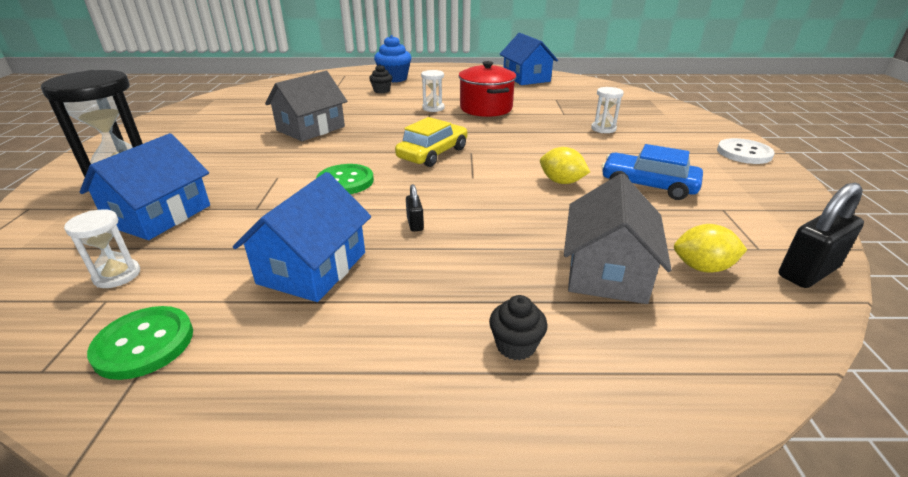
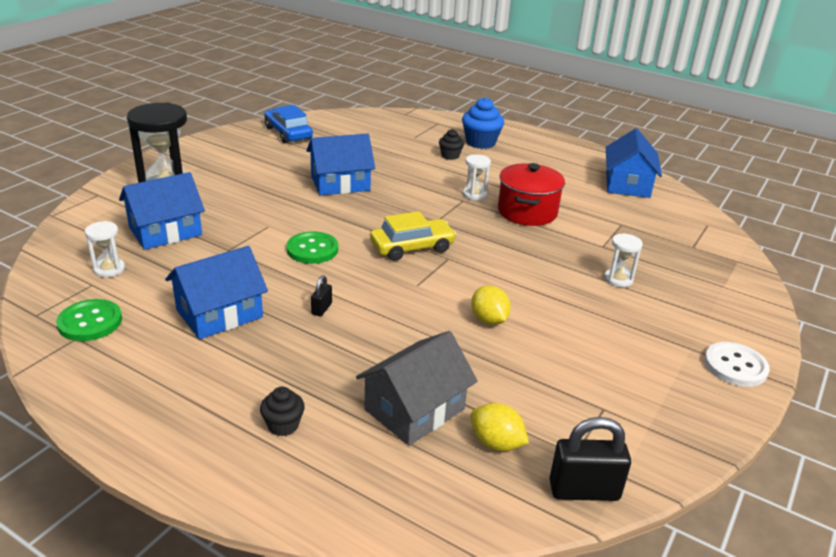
camera: 30 degrees right, 0 degrees up
grey house [265,71,348,141] -> blue house [307,134,375,196]
blue car [602,144,703,200] -> blue car moved to [264,105,313,143]

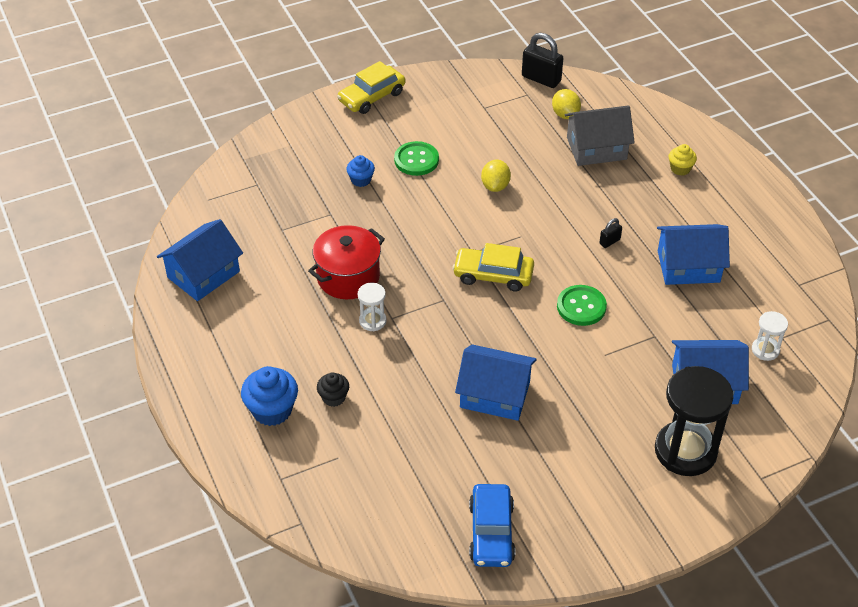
camera: 145 degrees left, 15 degrees up
green button [56,299,122,341] -> green button moved to [394,141,439,176]
black cupcake [260,387,305,436] -> yellow cupcake [669,144,697,176]
white hourglass [604,233,643,288] -> blue cupcake [346,155,375,187]
white button [704,342,770,387] -> yellow car [337,61,405,114]

